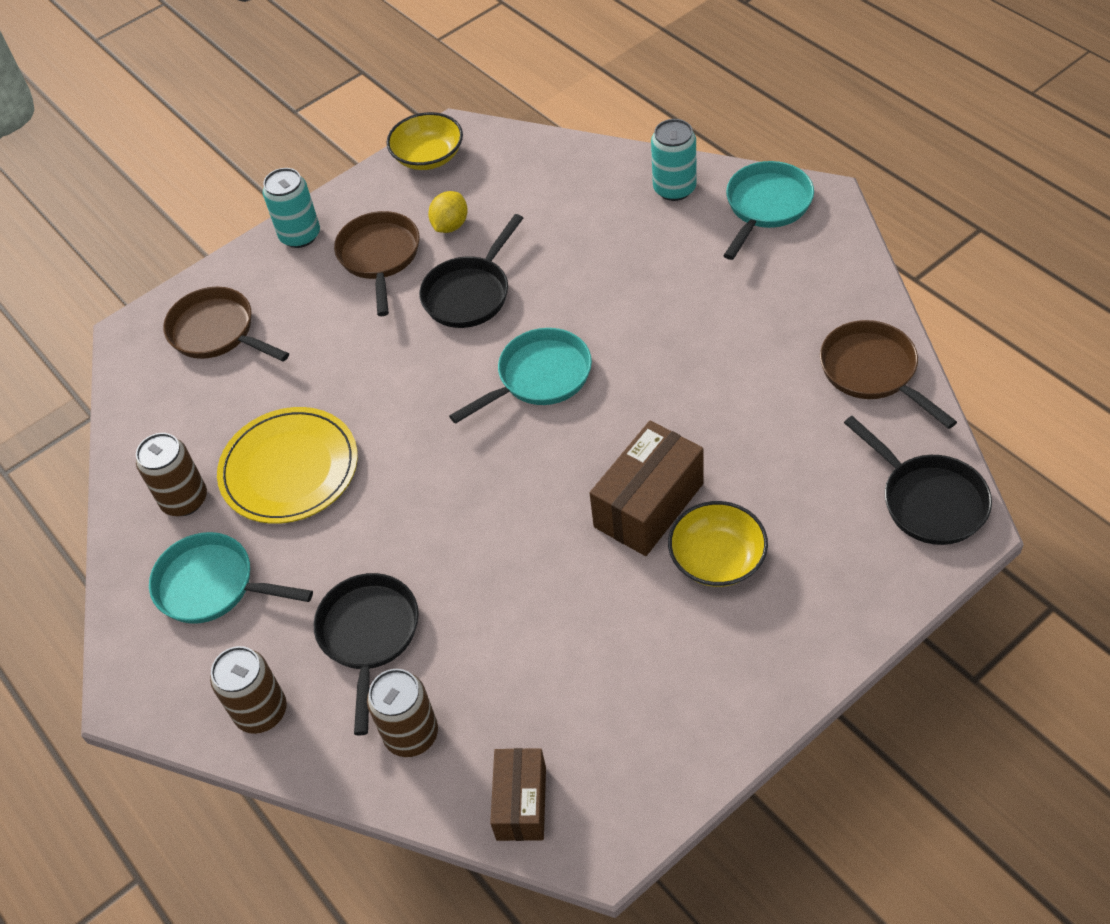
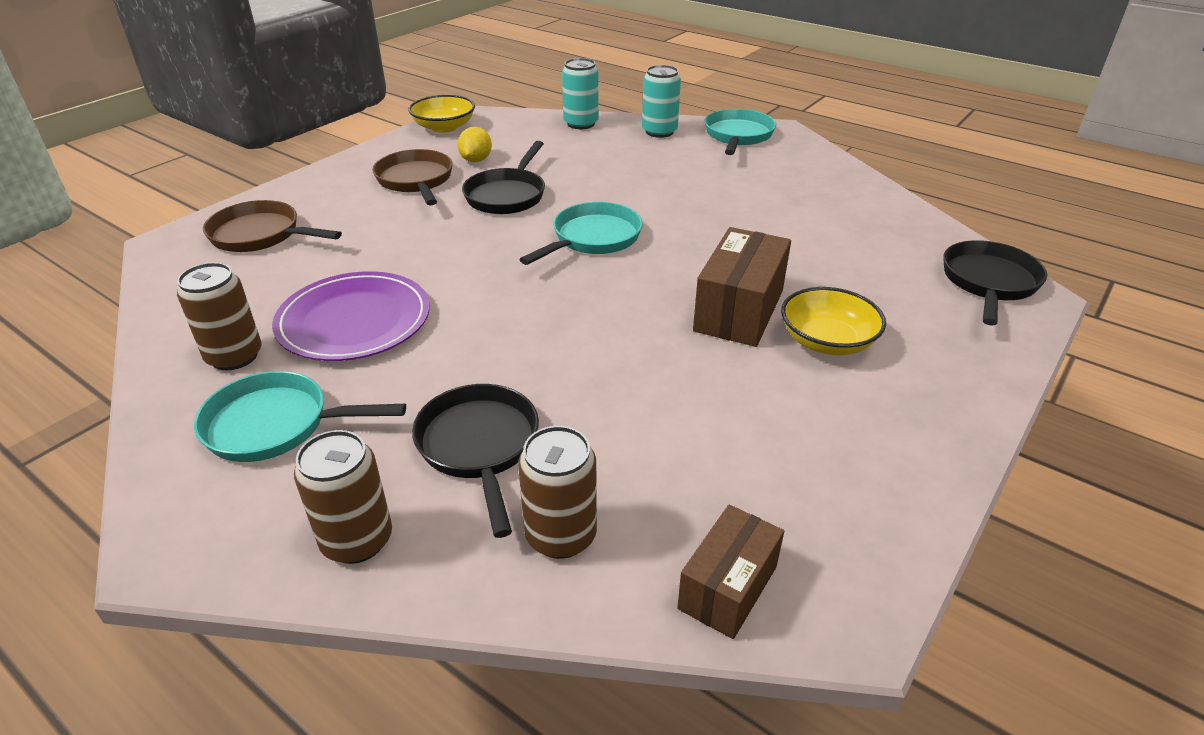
camera: 20 degrees left, 15 degrees down
yellow plate [217,407,358,524] -> purple plate [272,271,430,361]
turquoise can [263,168,320,248] -> turquoise can moved to [562,58,599,129]
brown box [490,748,546,841] -> brown box turned 45 degrees clockwise [677,505,784,639]
brown pan [820,320,957,429] -> none
black pan [844,416,992,545] -> black pan turned 105 degrees counterclockwise [943,240,1047,326]

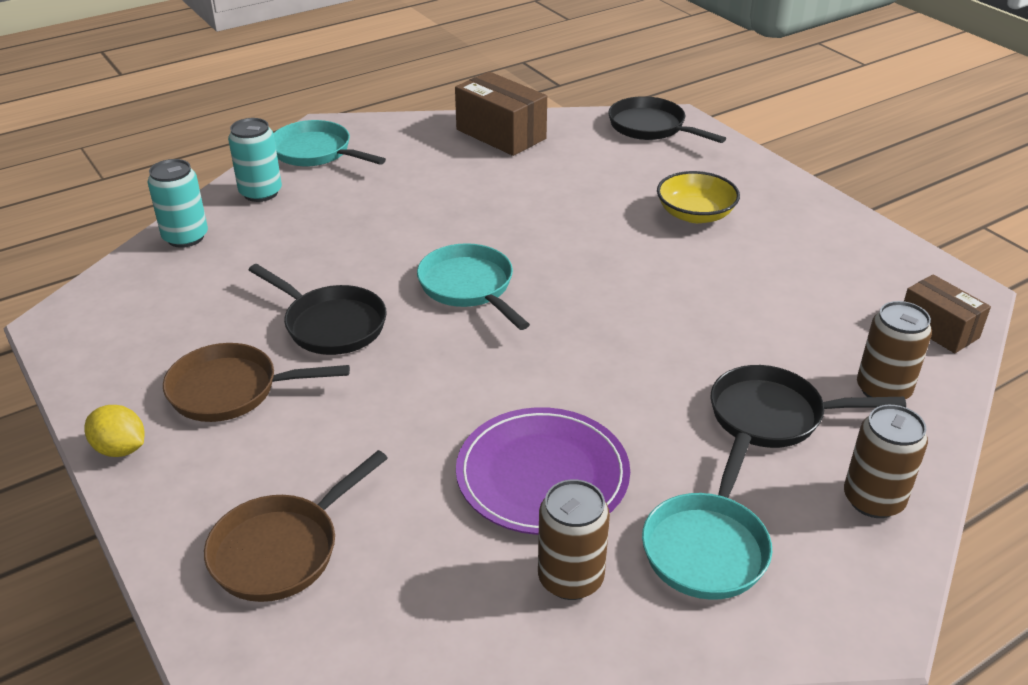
camera: 70 degrees left, 0 degrees up
yellow bowl [408,95,475,133] -> none
yellow lemon [457,127,492,162] -> yellow lemon moved to [84,405,144,457]
brown box [693,227,791,347] -> brown box moved to [455,71,547,156]

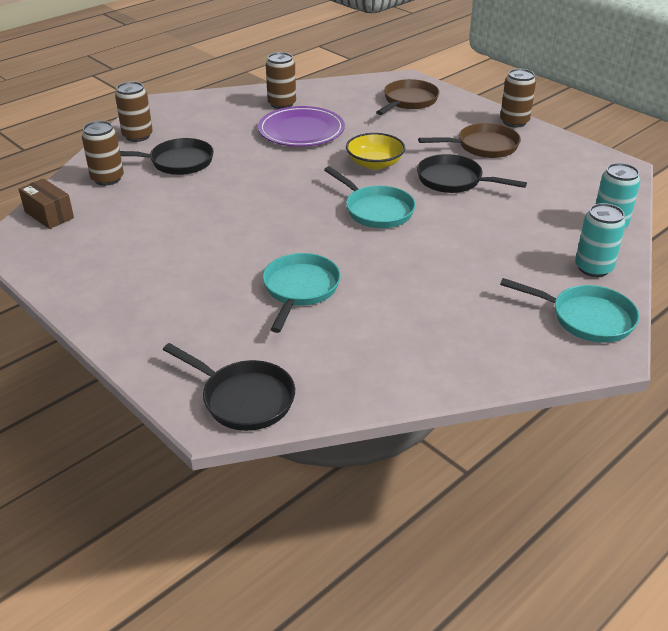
camera: 170 degrees right, 0 degrees up
yellow lemon [84,405,144,457] -> brown can [500,69,536,127]
brown box [455,71,547,156] -> none
turquoise pan [642,433,772,600] -> turquoise pan moved to [263,253,341,333]
yellow bowl [657,171,740,223] -> yellow bowl moved to [346,133,405,170]

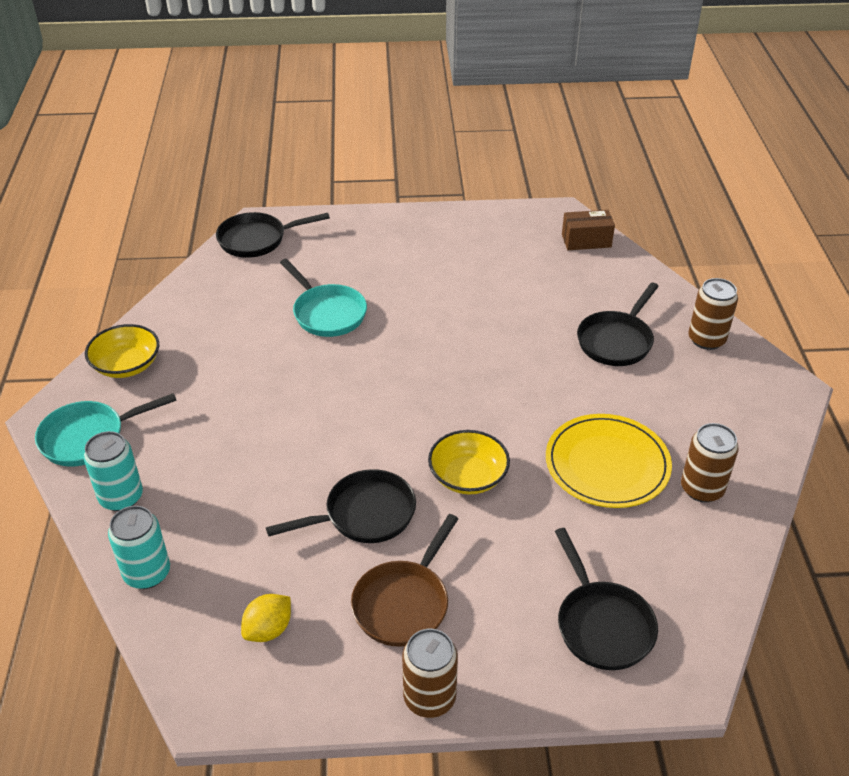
camera: 130 degrees right, 5 degrees up
brown can [82,121,124,186] -> none
purple plate [258,106,345,147] -> yellow plate [546,414,672,508]
turquoise pan [324,166,416,228] -> none
brown pan [376,79,440,115] -> black pan [555,528,658,670]
none -> yellow bowl [85,324,159,378]
none -> yellow lemon [241,594,291,642]

